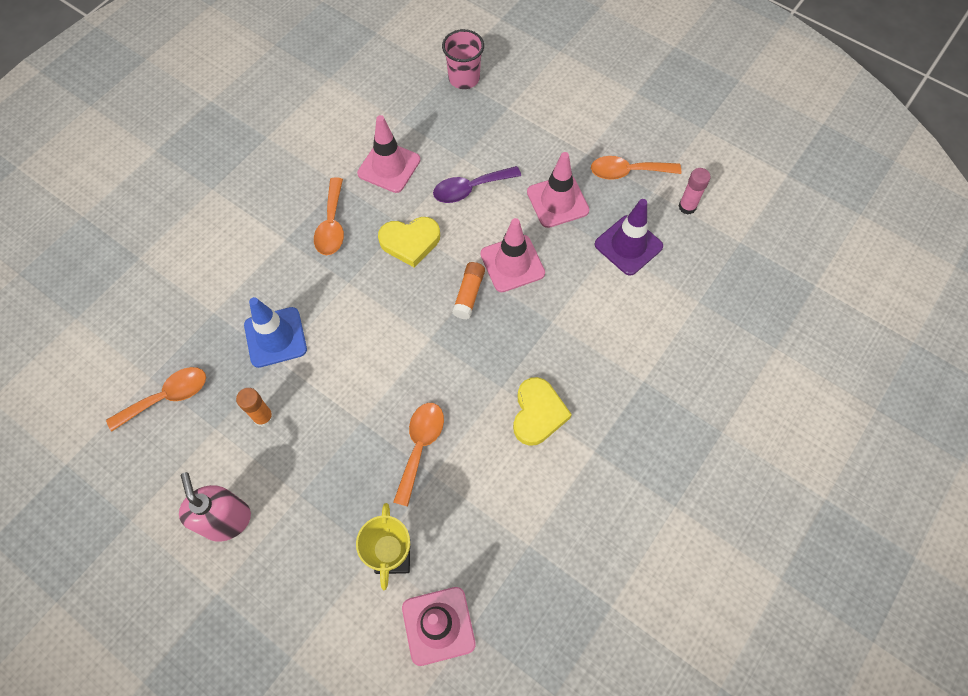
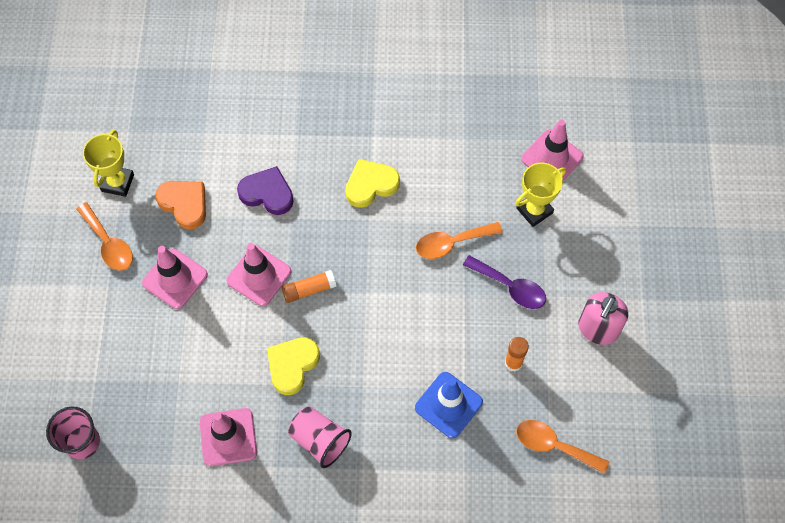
camera: 125 degrees left, 0 degrees up
orange spoon [314,177,344,255] -> pink cup [288,406,352,468]
yellow heart [378,217,440,268] -> yellow heart turned 105 degrees counterclockwise [267,337,320,395]
purple spoon [433,166,521,203] -> purple spoon moved to [463,255,546,309]
purple traffic cone [594,199,663,276] -> orange heart [155,181,206,230]
pink glue stick [679,168,711,215] -> yellow trophy [83,130,134,197]
none -> purple heart [237,166,294,215]

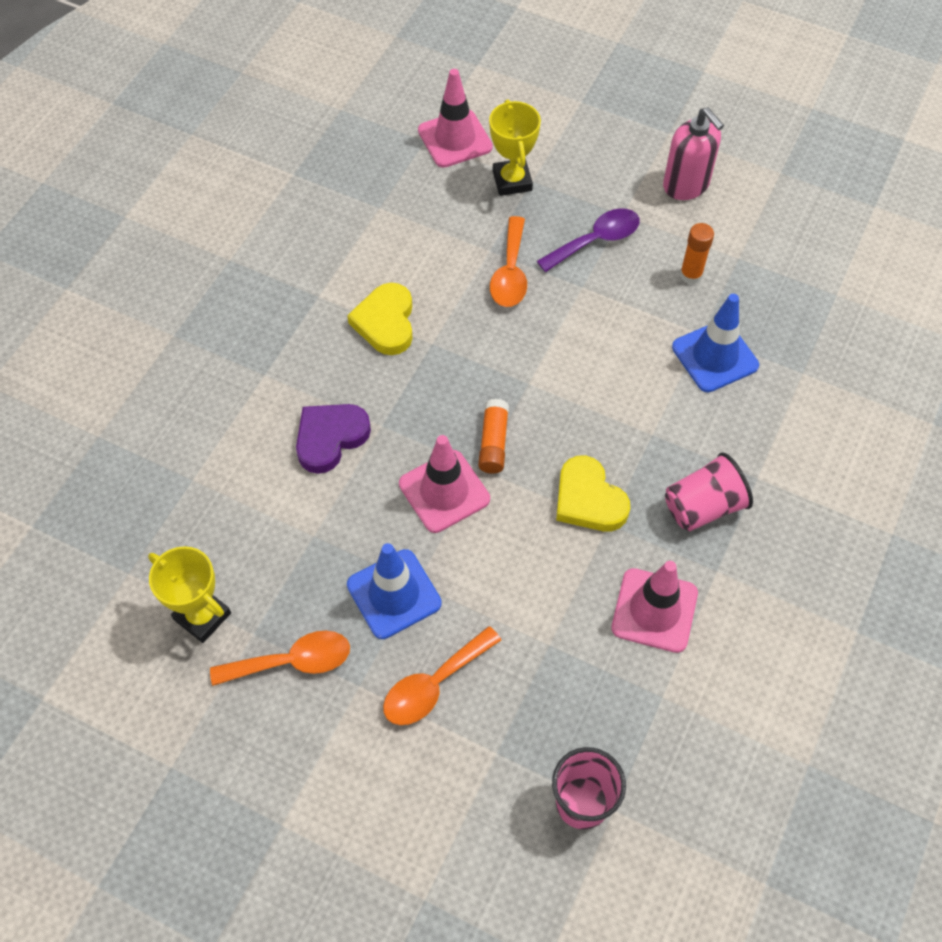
camera: 65 degrees left, 5 degrees down
pink traffic cone [142,246,208,309] -> blue traffic cone [347,543,442,639]
orange heart [155,181,206,230] -> none
orange spoon [516,420,609,474] -> orange spoon moved to [383,626,501,725]

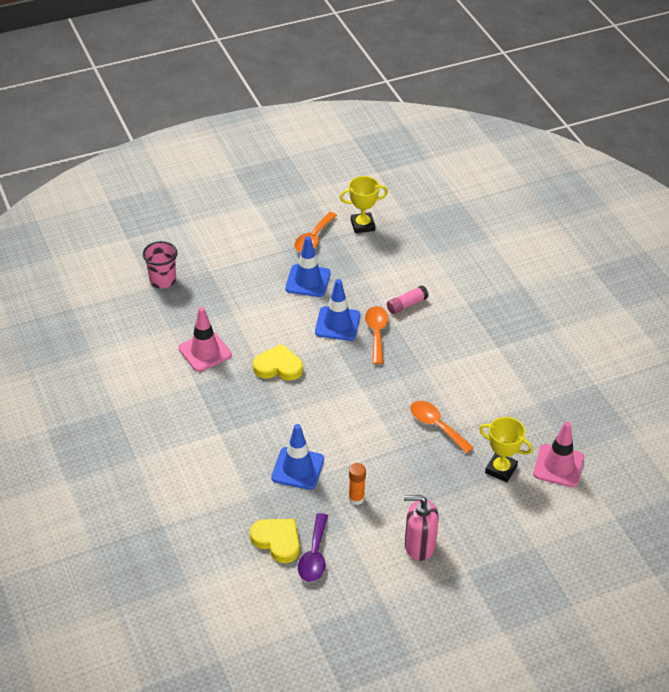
camera: 130 degrees right, 15 degrees down
purple heart [296,404,371,474] -> pink glue stick [387,285,428,314]
yellow heart [347,283,413,355] -> yellow heart moved to [250,519,300,563]
orange spoon [383,626,501,725] -> orange spoon moved to [365,306,388,364]
pink traffic cone [399,435,490,533] -> blue traffic cone [315,279,360,341]
orange glue stick [478,399,509,474] -> none
purple spoon [537,208,640,272] -> purple spoon moved to [298,513,328,582]
pink cup [665,452,753,531] -> none

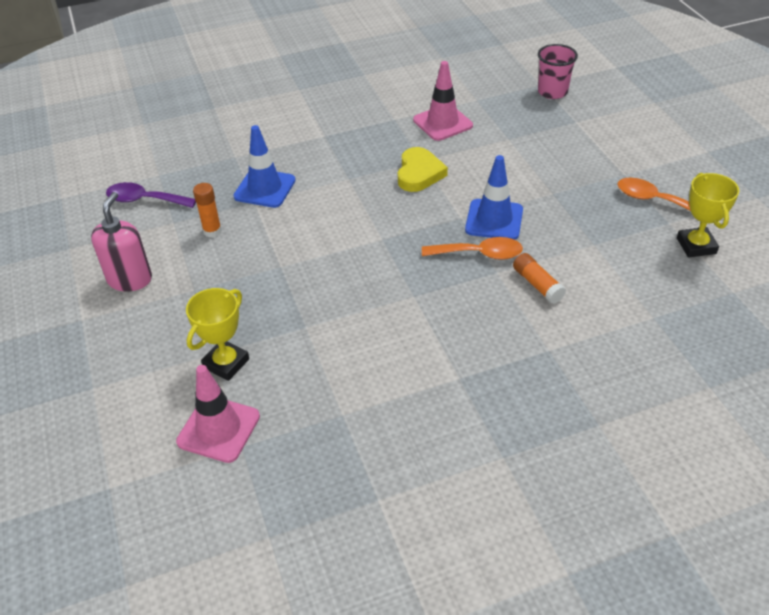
camera: 95 degrees right, 0 degrees up
yellow heart [250,519,300,563] -> none
blue traffic cone [285,236,331,297] -> none
pink glue stick [387,285,428,314] -> orange glue stick [513,253,566,304]
orange spoon [410,401,474,454] -> none

